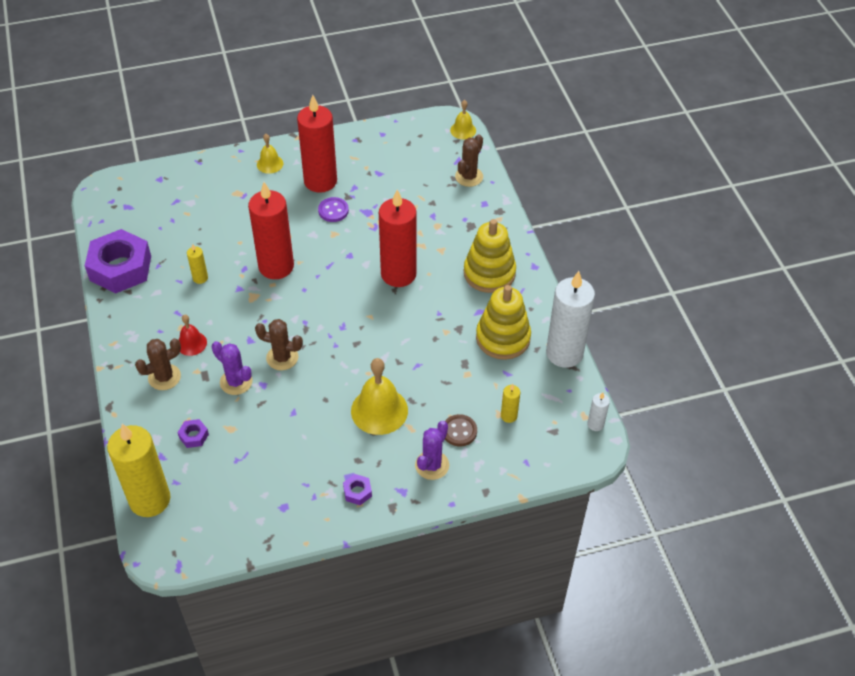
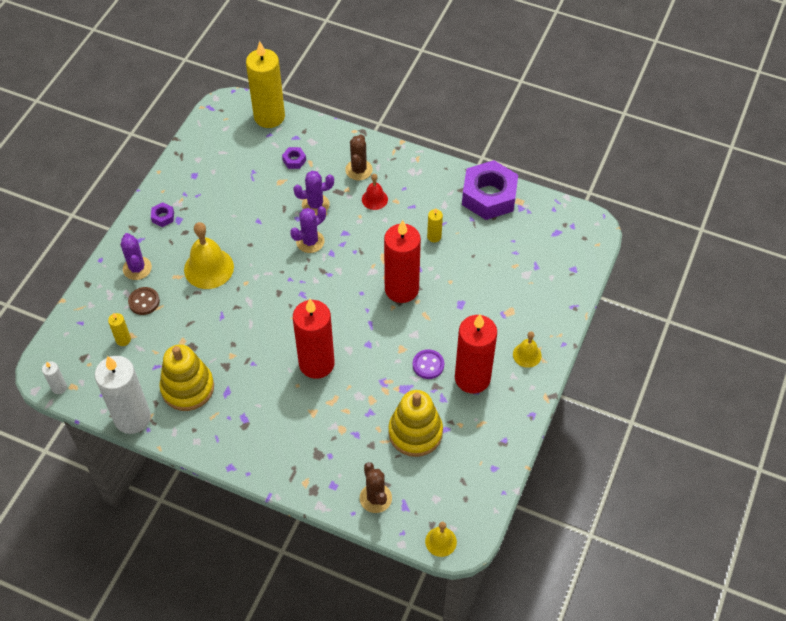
camera: 130 degrees right, 5 degrees up
brown cactus [255,319,303,370] -> purple cactus [290,206,326,253]
yellow stacking toy [464,219,516,293] -> yellow stacking toy moved to [388,390,443,457]

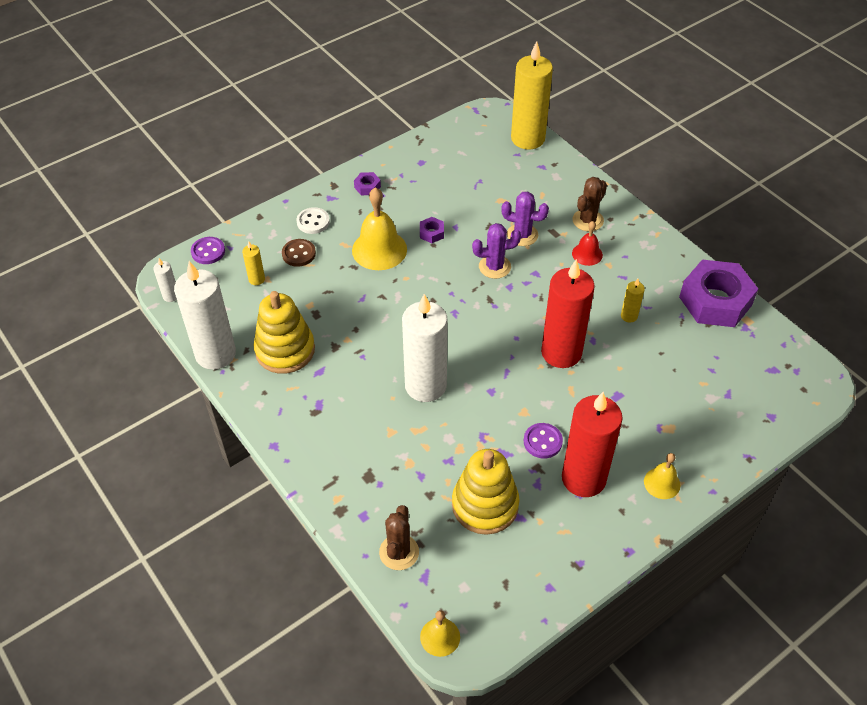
camera: 30 degrees right, 5 degrees down
purple cactus [121,233,152,280] -> white button [296,207,330,234]
purple nut [282,147,306,169] -> purple nut moved to [420,217,444,243]
red candle [293,298,335,379] -> white candle [402,294,448,402]
none -> purple button [191,237,225,264]

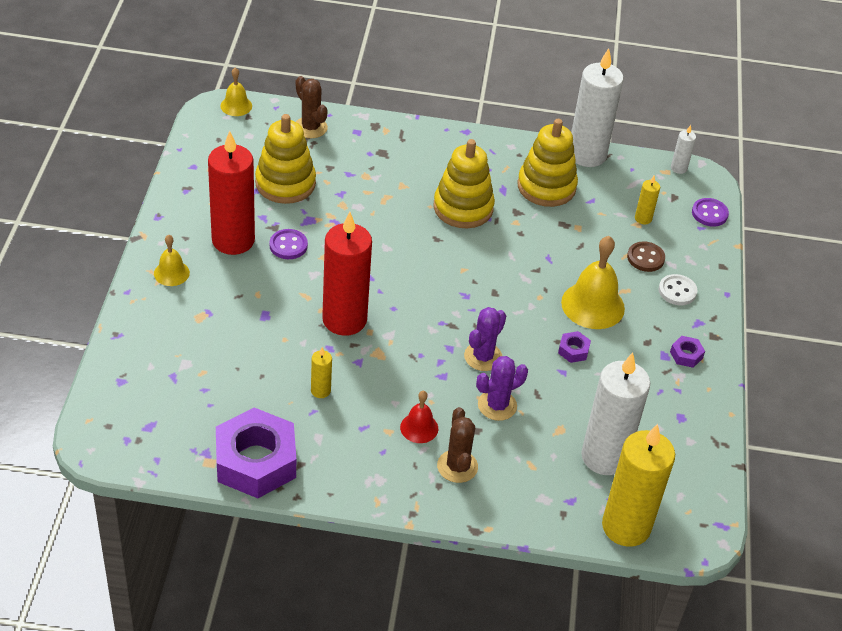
camera: 130 degrees right, 5 degrees down
white candle [402,294,448,402] -> white candle moved to [581,352,650,475]
none -> yellow stacking toy [434,139,495,228]

